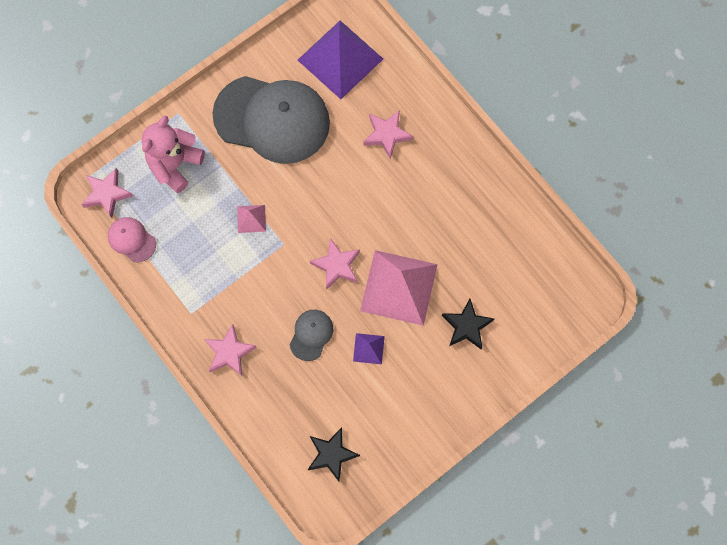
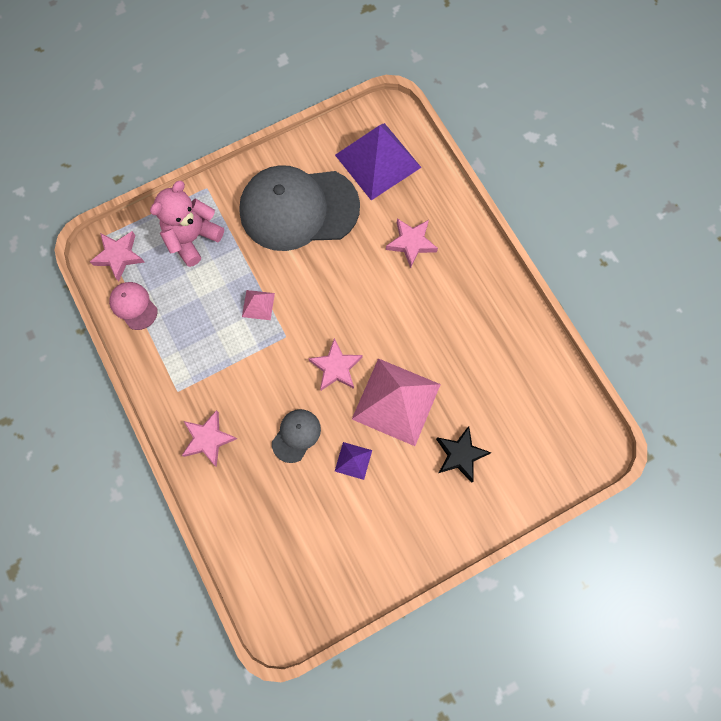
camera: 10 degrees right, 0 degrees up
grey cap [212,76,330,164] -> grey cap turned 150 degrees clockwise [239,165,360,251]
black star [308,427,360,481] -> none

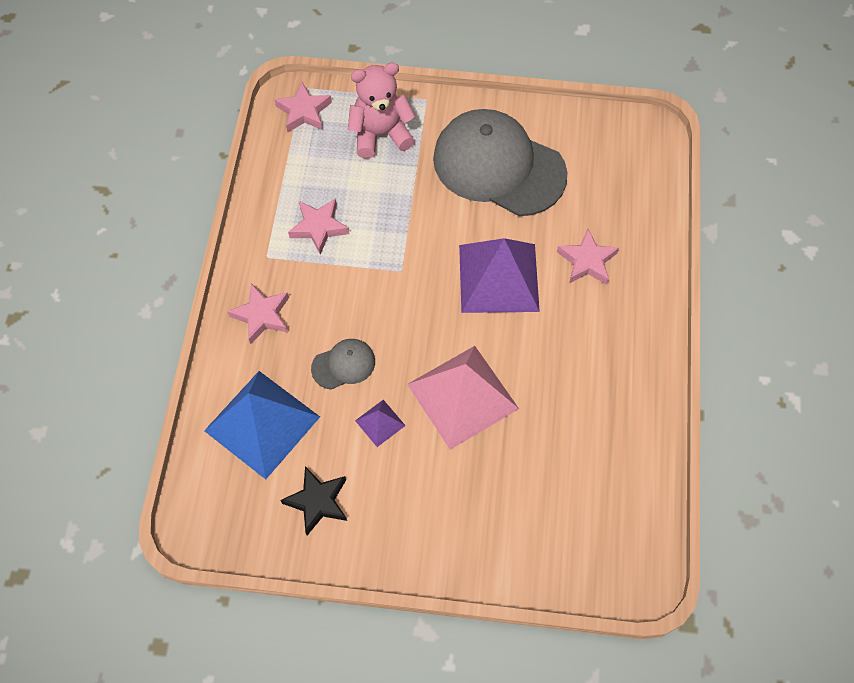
camera: 35 degrees right, 10 degrees down
pink cap [109,282,158,330] -> none
pink pyramid [242,290,275,320] -> none
pink star [308,338,362,391] -> pink star moved to [288,199,349,255]
purple pyramid [335,123,422,200] -> purple pyramid moved to [459,238,540,313]
black star [436,426,491,483] -> black star moved to [281,466,347,535]
none -> blue pyramid [204,371,320,479]

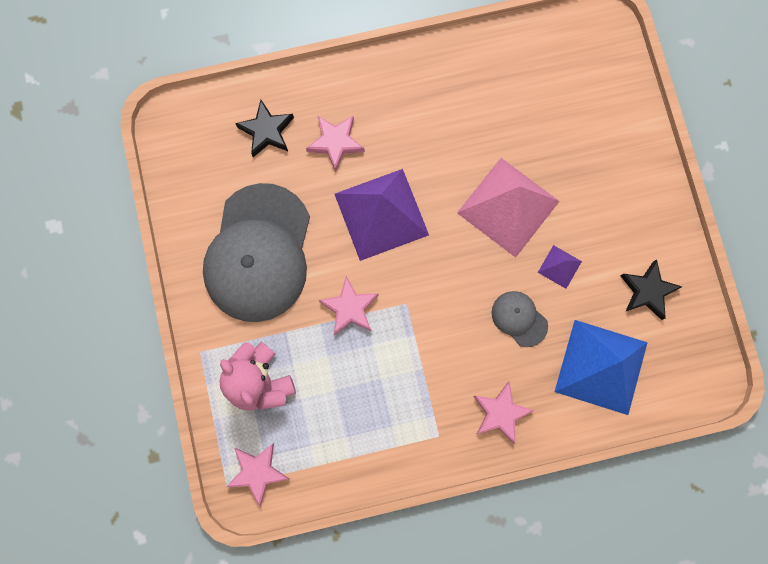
camera: 110 degrees left, 15 degrees up
pink star [288,199,349,255] -> pink star moved to [319,276,379,335]
none -> black star [235,100,294,157]

